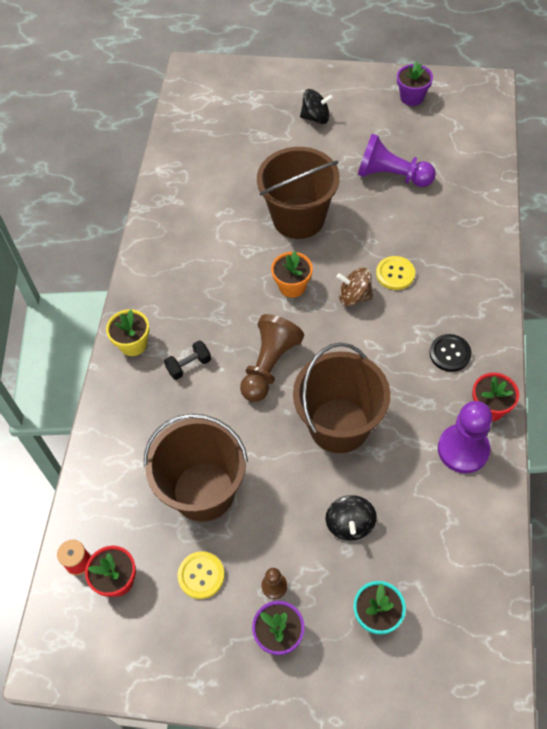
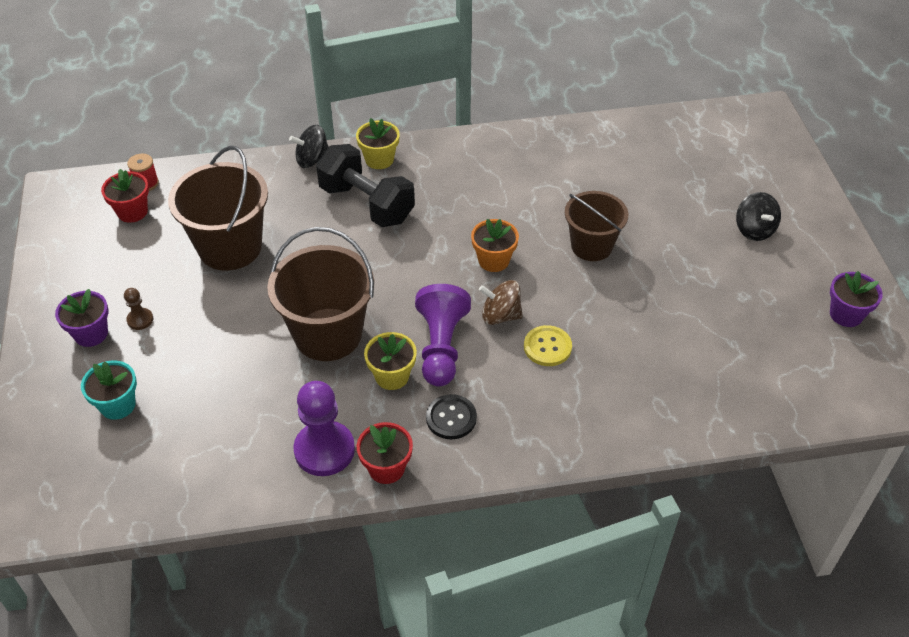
camera: 70 degrees right, 10 degrees down
black dumbbell [164,341,211,380] -> black dumbbell [316,144,415,227], size x2.14
yellow button [177,551,225,599] -> none
brown pawn [240,314,304,402] -> none
brown bucket [257,147,340,239] -> brown bucket [565,191,628,261], size x0.66
black spinning top [326,495,377,541] -> black spinning top moved to [289,125,329,168]
brown spinning top [337,267,373,306] -> brown spinning top turned 75 degrees counterclockwise [479,280,523,325]
purple pawn [358,134,436,187] -> purple pawn moved to [415,284,471,387]
none -> yellow flower pot [364,332,417,390]

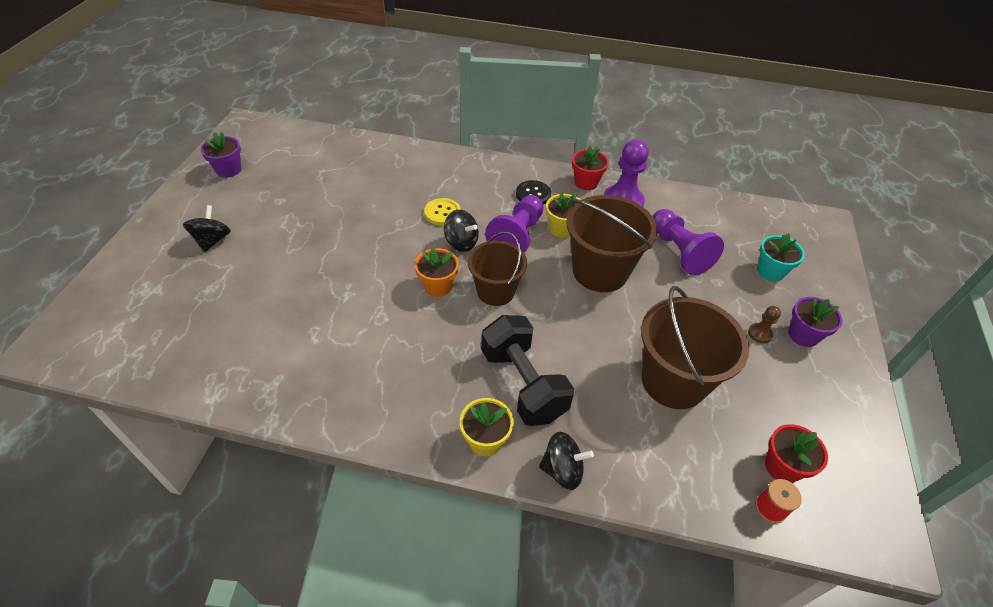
camera: 160 degrees left, 0 degrees up
brown spinning top [479,280,523,325] -> black spinning top [444,210,479,252]
brown bucket [565,191,628,261] -> brown bucket moved to [468,231,527,306]
none -> purple pawn [653,209,724,275]

